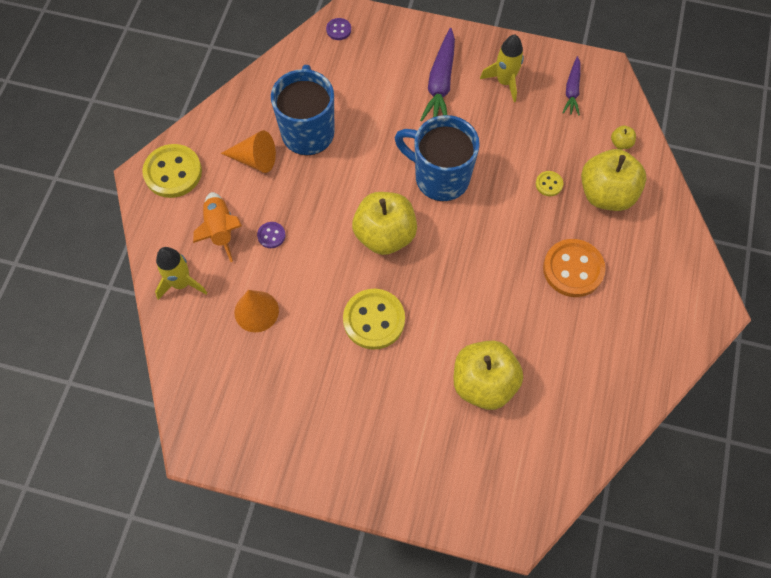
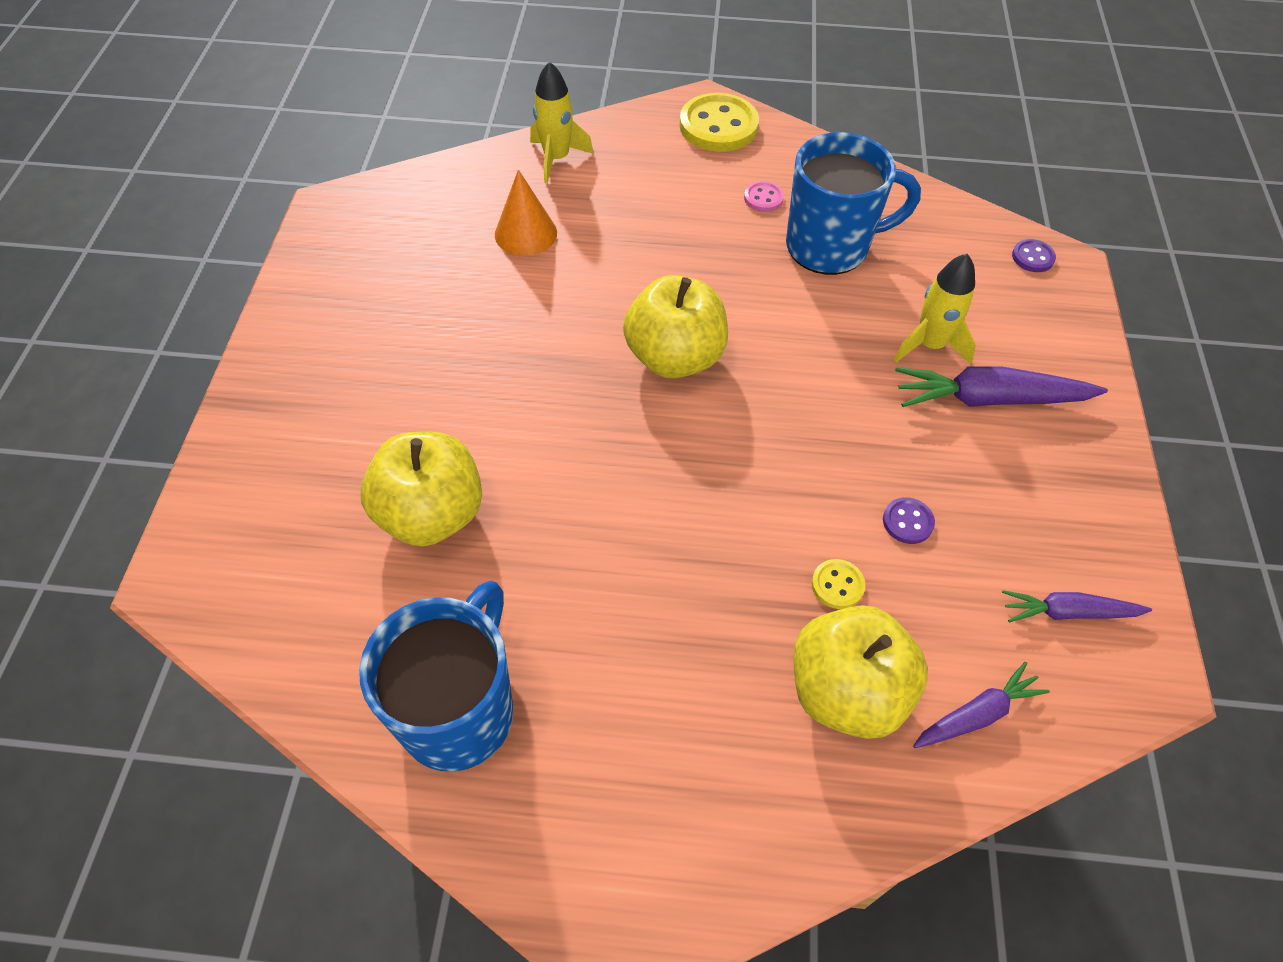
camera: 80 degrees right, 10 degrees down
orange rocket [193,192,242,262] -> none
orange cone [221,130,276,173] -> pink button [744,181,784,212]
purple button [257,222,286,248] -> purple button moved to [883,497,935,544]
yellow button [343,289,405,350] -> none
blue mug [395,115,480,201] -> blue mug moved to [359,581,514,772]
yellow rocket [480,35,524,102] -> yellow rocket moved to [894,254,976,365]
orange button [543,239,605,297] -> none
yellow apple [611,125,636,149] -> purple carrot [913,662,1050,748]

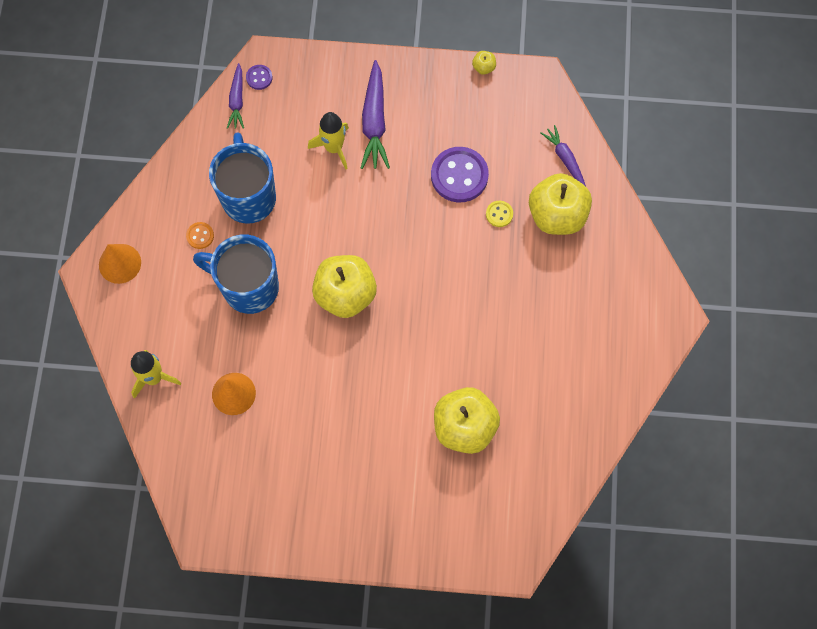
camera: 90 degrees left, 15 degrees up
blue mug [359,581,514,772] -> blue mug moved to [193,235,279,314]
yellow button [680,93,759,152] -> orange cone [99,244,141,284]
pink button [744,181,784,212] -> orange button [186,222,214,249]
purple button [883,497,935,544] -> purple button [431,147,489,202], size x2.13
purple carrot [1002,590,1152,622] -> purple carrot moved to [227,63,244,129]
none -> yellow apple [472,51,496,75]

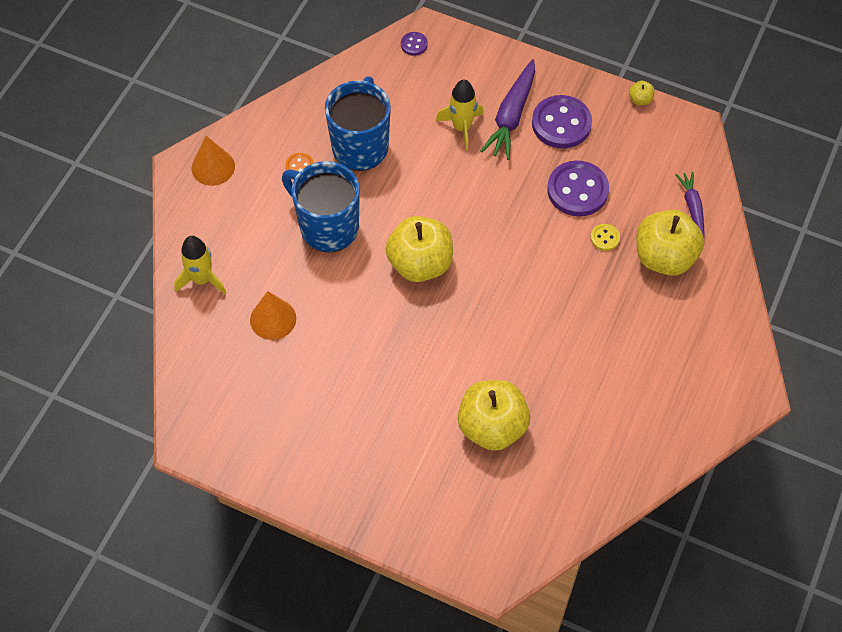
camera: 20 degrees right, 10 degrees down
purple carrot [227,63,244,129] -> none
none -> purple button [532,95,592,148]

